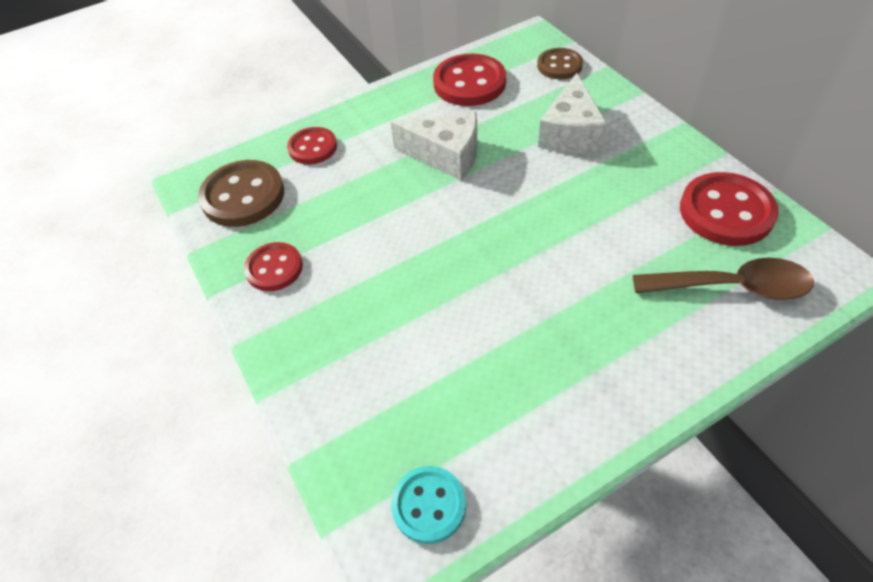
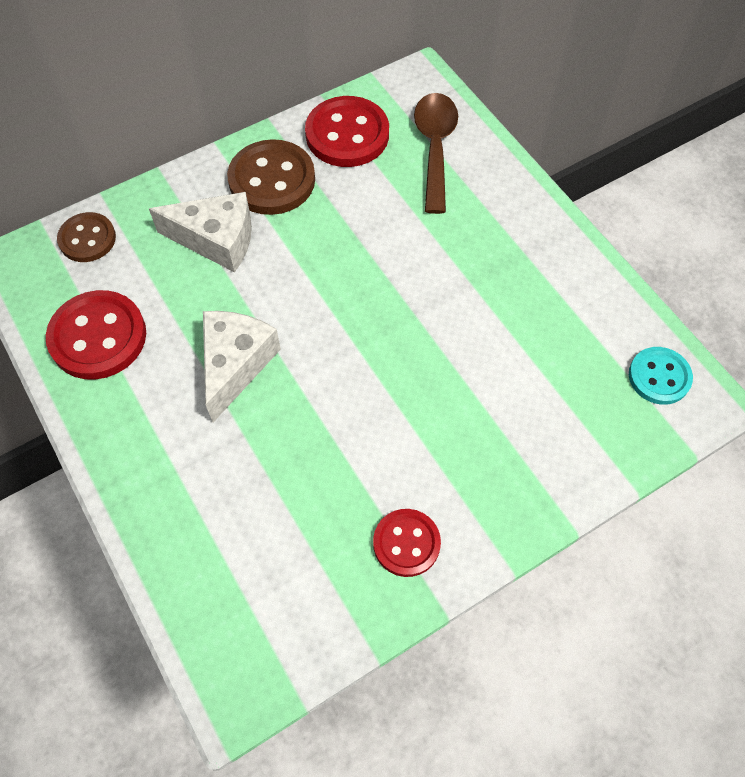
camera: 95 degrees left, 10 degrees up
brown button [198,160,284,227] -> brown button moved to [227,139,315,215]
red button [287,127,337,164] -> none

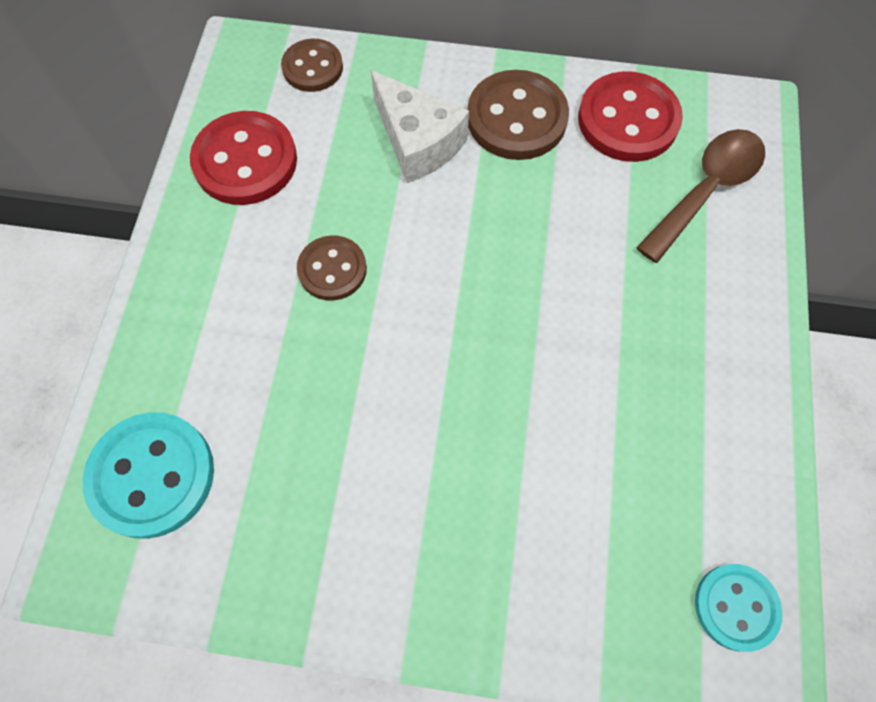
camera: 40 degrees right, 5 degrees up
white cheese [203,311,281,422] -> brown button [297,235,367,301]
red button [373,509,441,577] -> none
none -> turquoise button [83,412,214,539]

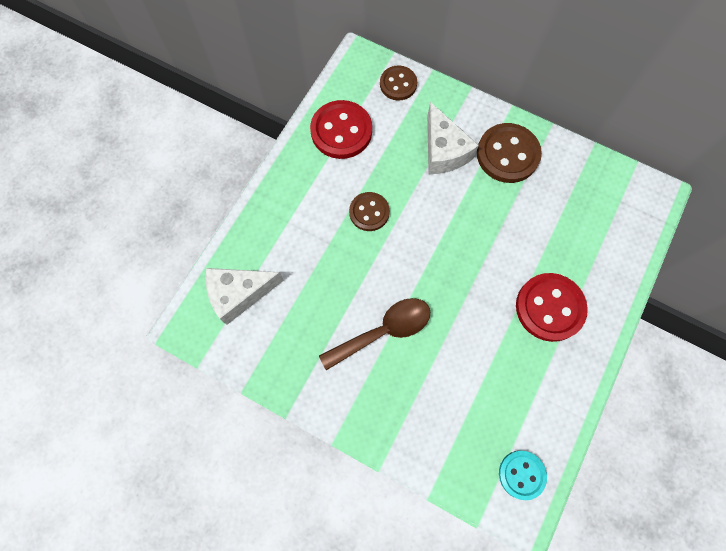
camera: 20 degrees right, 5 degrees up
turquoise button [83,412,214,539] -> white cheese [206,268,284,325]
red button [578,71,683,162] -> red button moved to [516,273,588,342]
brown spoon [636,129,765,263] -> brown spoon moved to [319,298,430,370]

